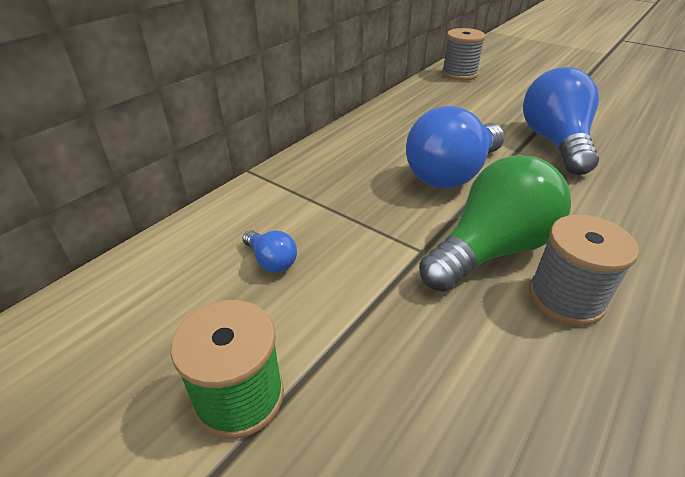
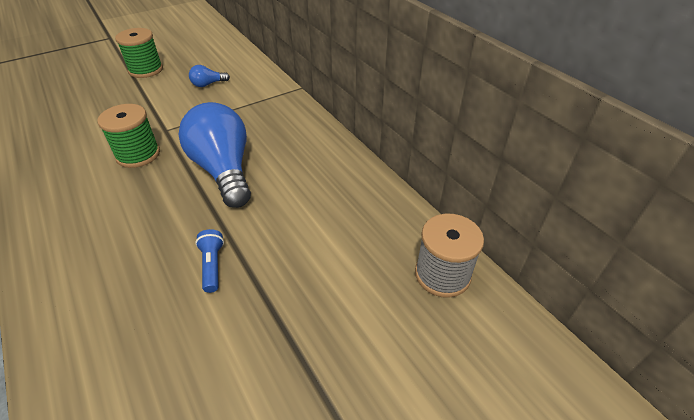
camera: 110 degrees right, 5 degrees up
green light bulb [419,155,571,292] -> green spool [97,104,160,168]
blue light bulb [523,67,599,175] -> blue flashlight [196,229,224,293]
grey spool [529,214,639,326] -> none

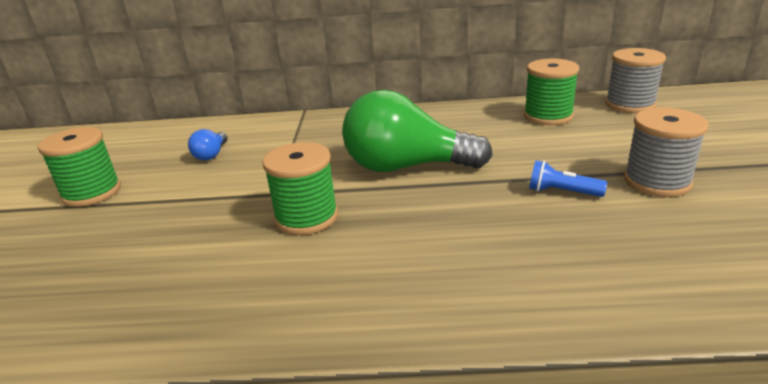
camera: 55 degrees left, 15 degrees down
blue light bulb [179,102,251,208] -> green light bulb [342,90,493,172]
none -> green spool [524,59,579,125]
none -> grey spool [624,107,708,197]

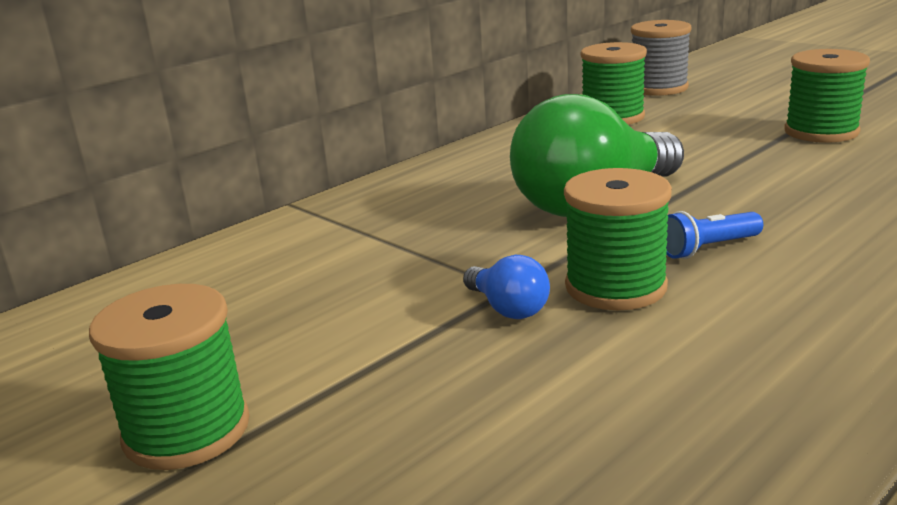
camera: 45 degrees left, 5 degrees down
blue light bulb [188,129,228,160] -> blue light bulb moved to [463,255,550,319]
blue flashlight [529,160,607,197] -> blue flashlight moved to [666,211,763,259]
grey spool [624,107,708,197] -> green spool [784,49,870,143]

